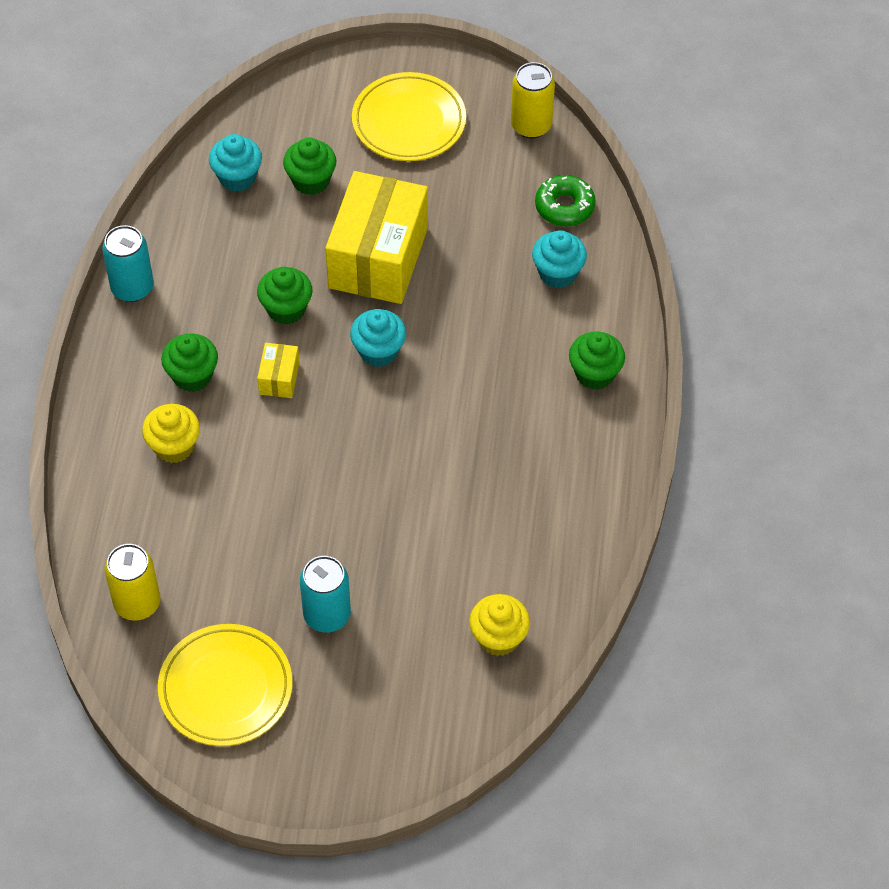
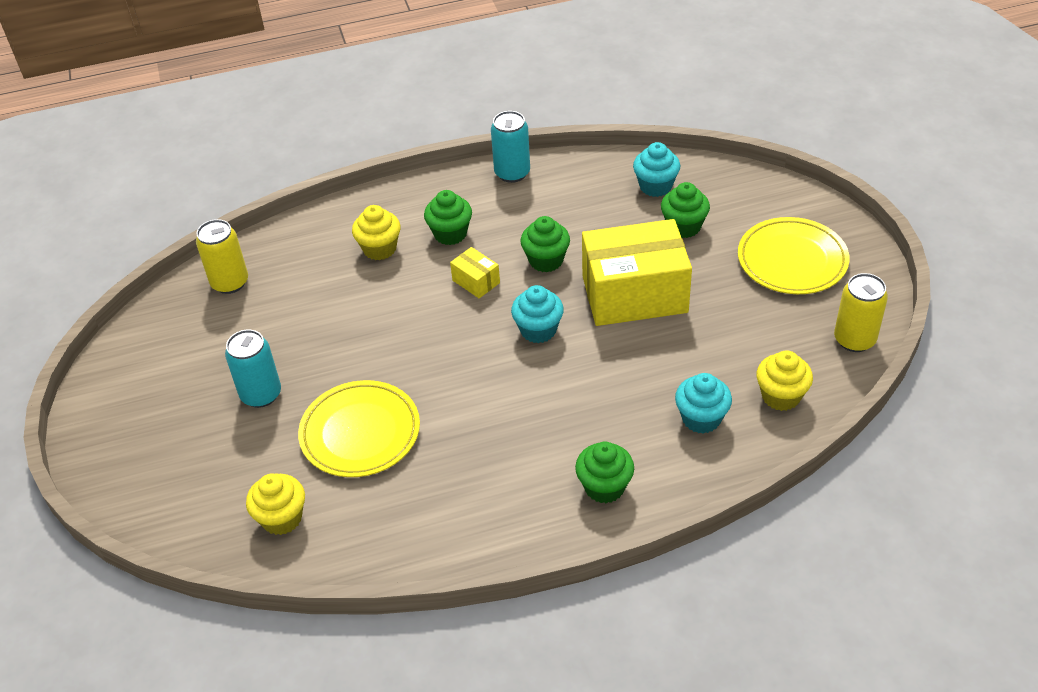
camera: 70 degrees right, 10 degrees down
yellow plate [158,624,292,746] -> yellow plate moved to [298,380,420,477]
yellow box [257,343,300,398] -> yellow box turned 60 degrees clockwise [450,247,500,298]
green donut [535,175,596,226] -> yellow cupcake [756,351,813,411]

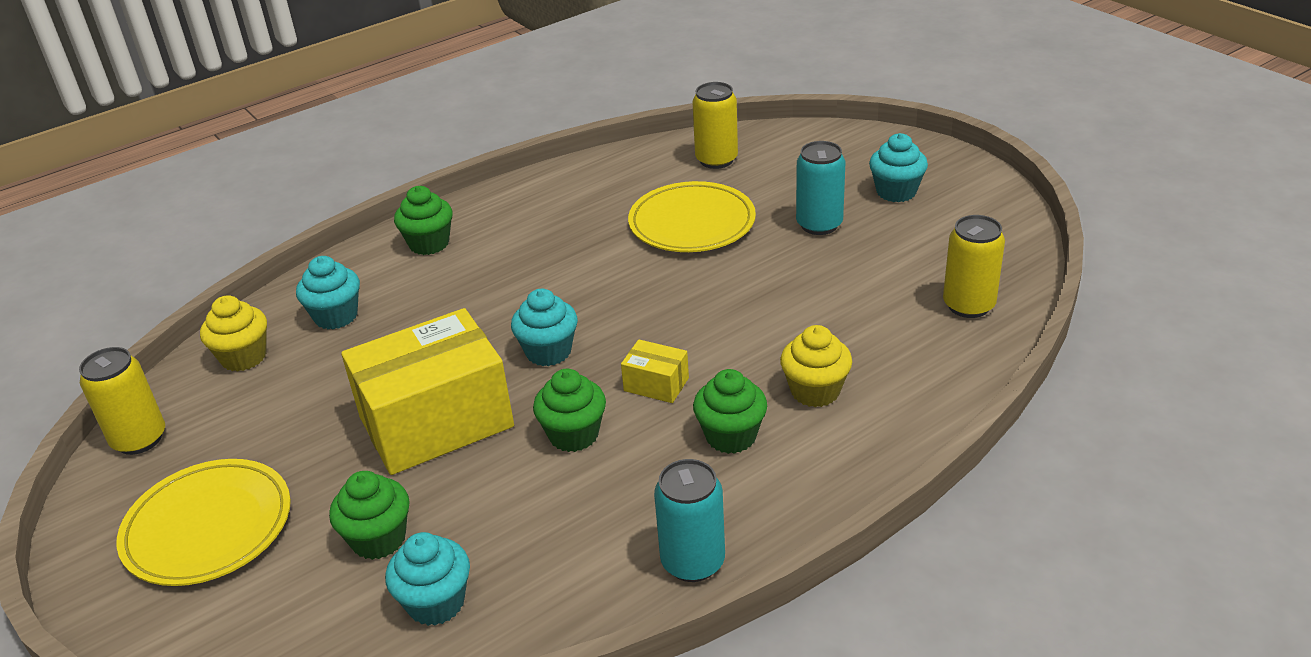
camera: 160 degrees right, 10 degrees down
yellow cupcake [246,473,305,535] -> yellow can [692,82,738,169]
none -> turquoise cupcake [869,133,928,202]

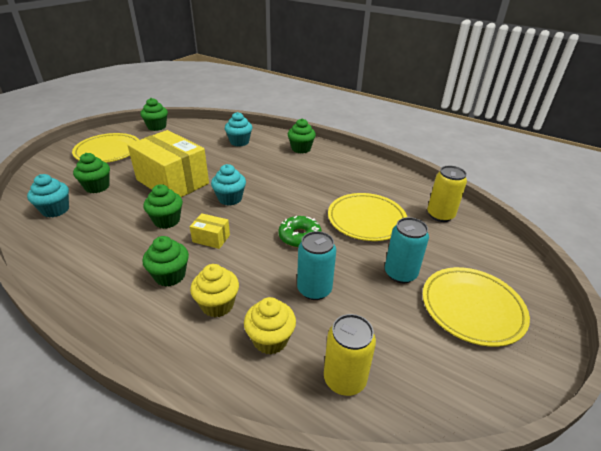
camera: 65 degrees right, 0 degrees up
yellow can [79,347,165,455] -> green cupcake [140,98,168,131]
yellow cupcake [200,295,267,372] -> yellow cupcake moved to [244,297,296,354]
yellow box [621,339,689,403] -> yellow box turned 75 degrees counterclockwise [190,213,230,249]
turquoise can [654,459,725,582] -> turquoise can moved to [297,231,336,300]
turquoise cupcake [869,133,928,202] -> yellow plate [422,267,530,347]
none -> green donut [278,216,322,248]

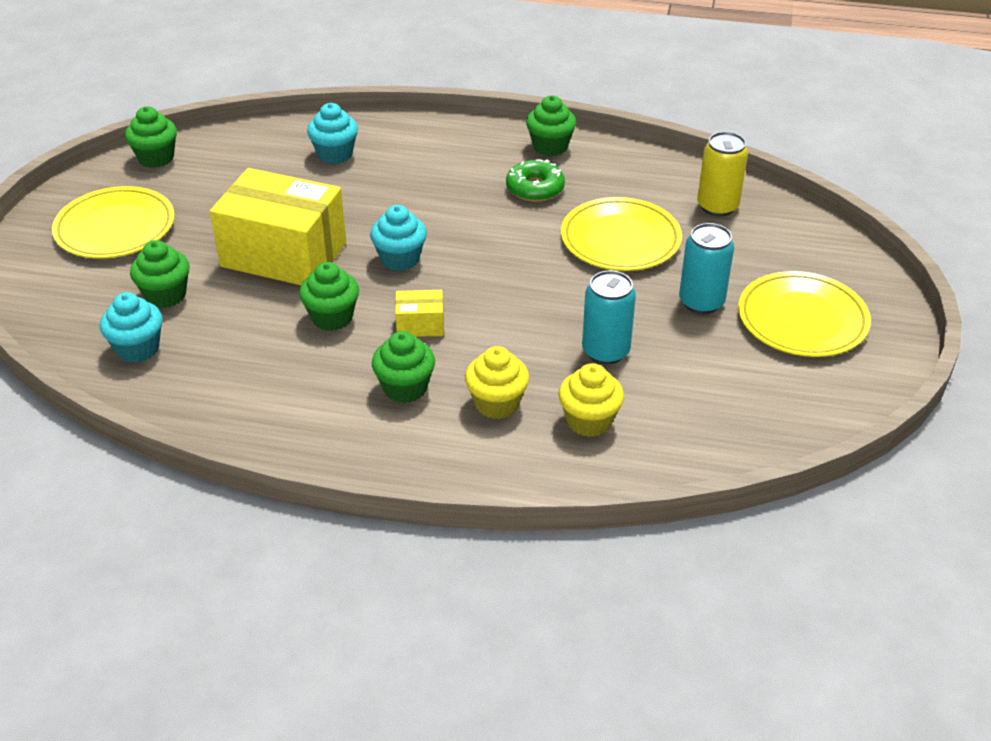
camera: 20 degrees left, 5 degrees up
green donut [278,216,322,248] -> green donut moved to [506,159,565,202]
green cupcake [288,118,316,153] -> green cupcake moved to [526,96,576,156]
yellow can [324,314,376,396] -> none

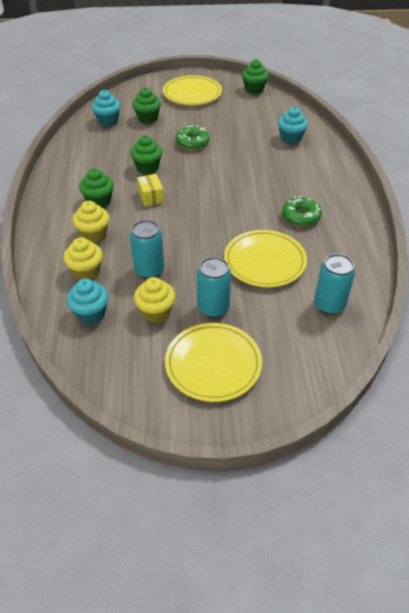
camera: 75 degrees right, 5 degrees up
yellow box [210,168,346,285] -> green donut [176,125,210,150]
turquoise cupcake [370,205,427,271] -> turquoise cupcake moved to [67,279,109,325]
green cupcake [526,96,576,156] -> none
yellow can [697,132,748,217] -> turquoise can [314,254,355,315]
none -> yellow cupcake [134,277,175,323]

